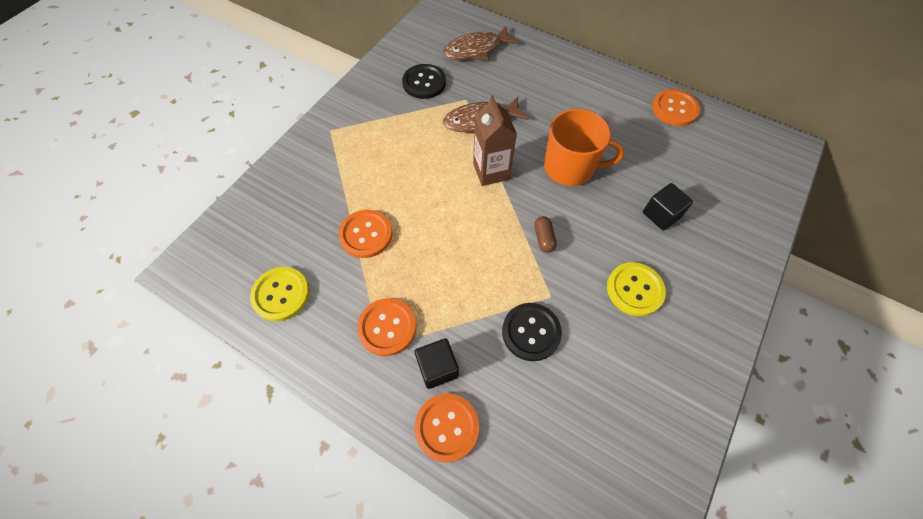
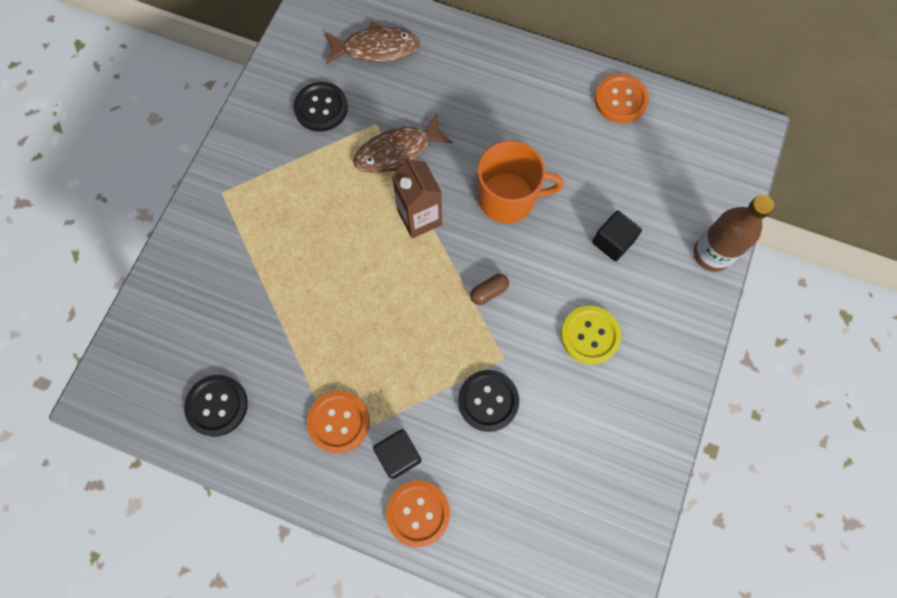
camera: 10 degrees left, 10 degrees up
yellow button [250,267,310,321] -> black button [184,375,248,437]
orange button [338,210,392,258] -> none
brown fish [443,26,519,60] -> brown fish turned 150 degrees counterclockwise [325,22,420,64]
brown capsule [534,216,557,253] -> brown capsule turned 75 degrees clockwise [470,274,509,305]
none -> brown bottle [693,195,774,272]

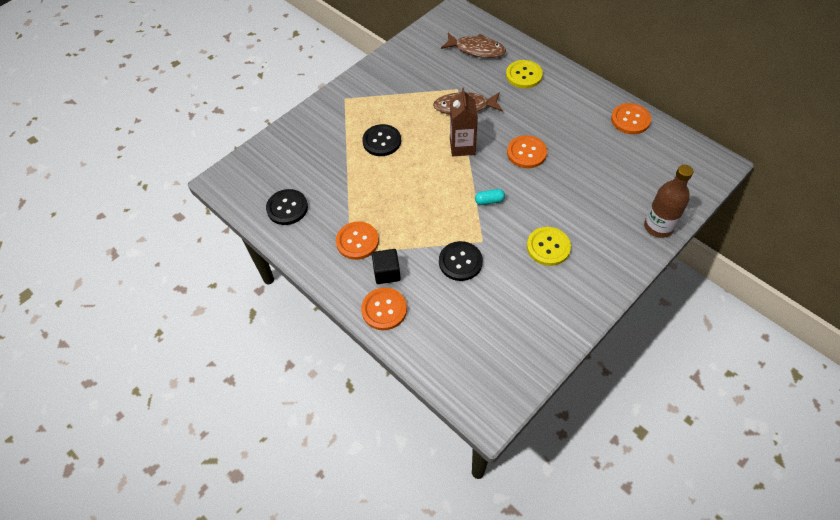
camera: 25 degrees right, 15 degrees down
black button [294,82,348,132] -> black button moved to [362,124,401,156]
brown capsule [470,274,509,305] -> turquoise capsule [475,189,505,205]
orange mug [477,140,564,223] -> orange button [507,135,547,168]
black cube [592,211,642,261] -> none
none -> yellow button [506,60,543,88]

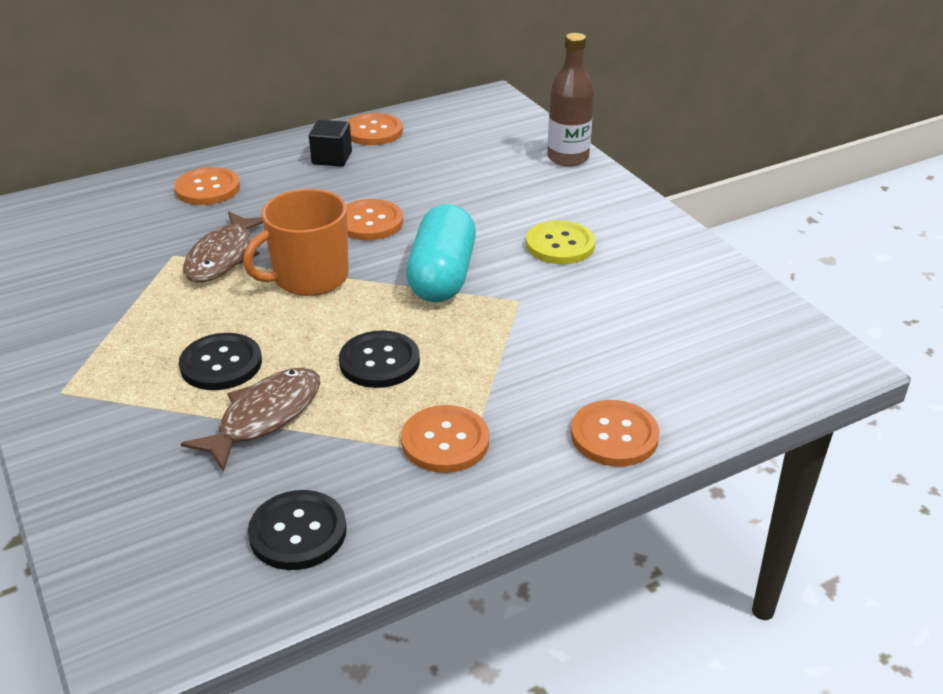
camera: 75 degrees left, 20 degrees down
black cube [372,249,401,284] -> black cube moved to [309,120,352,167]
black button [439,241,483,281] -> black button moved to [339,330,420,388]
brown fish [441,33,506,58] -> brown fish moved to [181,367,320,472]
brown carton [450,87,478,156] -> orange mug [243,189,349,296]
turquoise capsule [475,189,505,205] -> turquoise capsule [406,204,476,302], size x2.45
yellow button [506,60,543,88] -> orange button [174,167,240,205]

